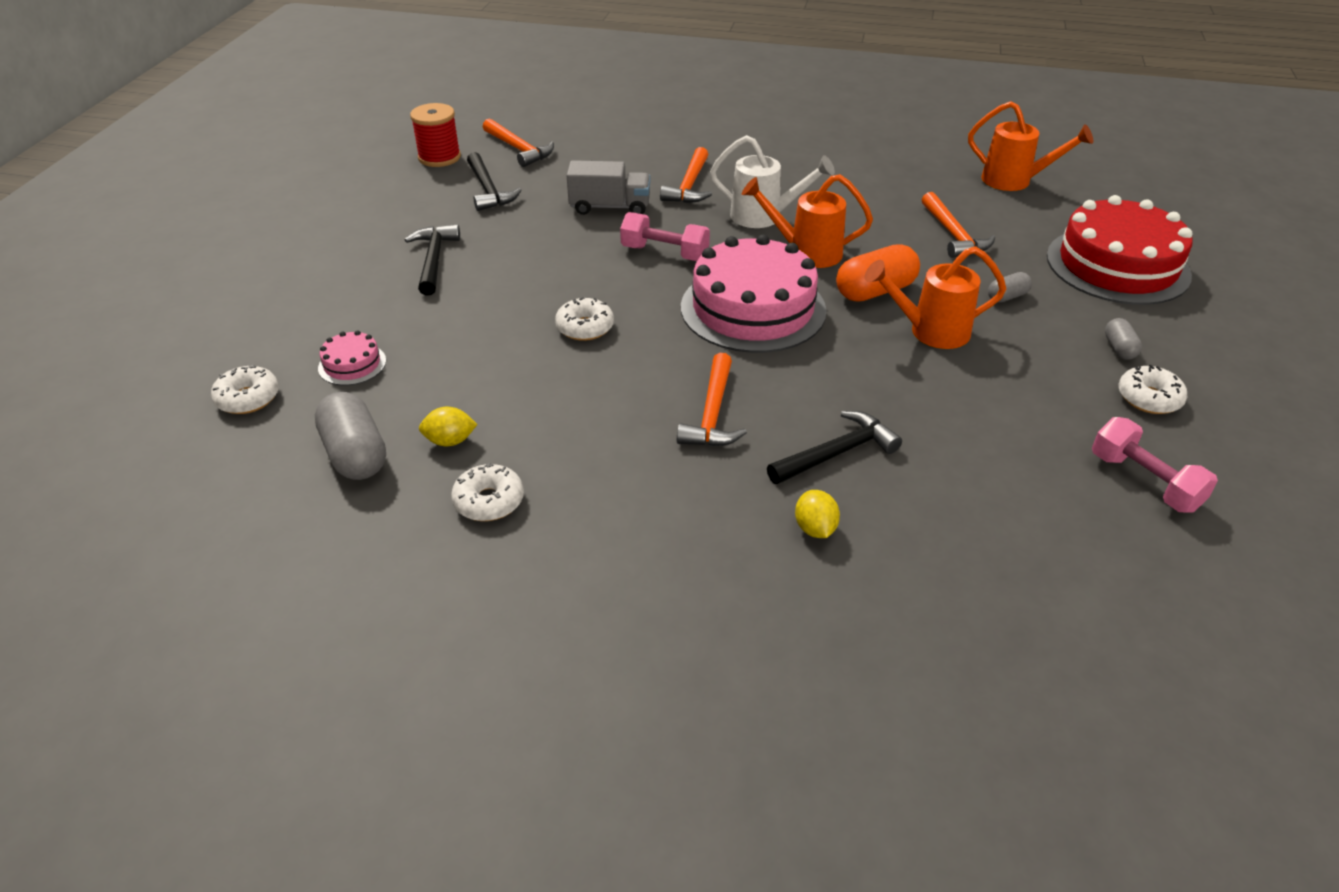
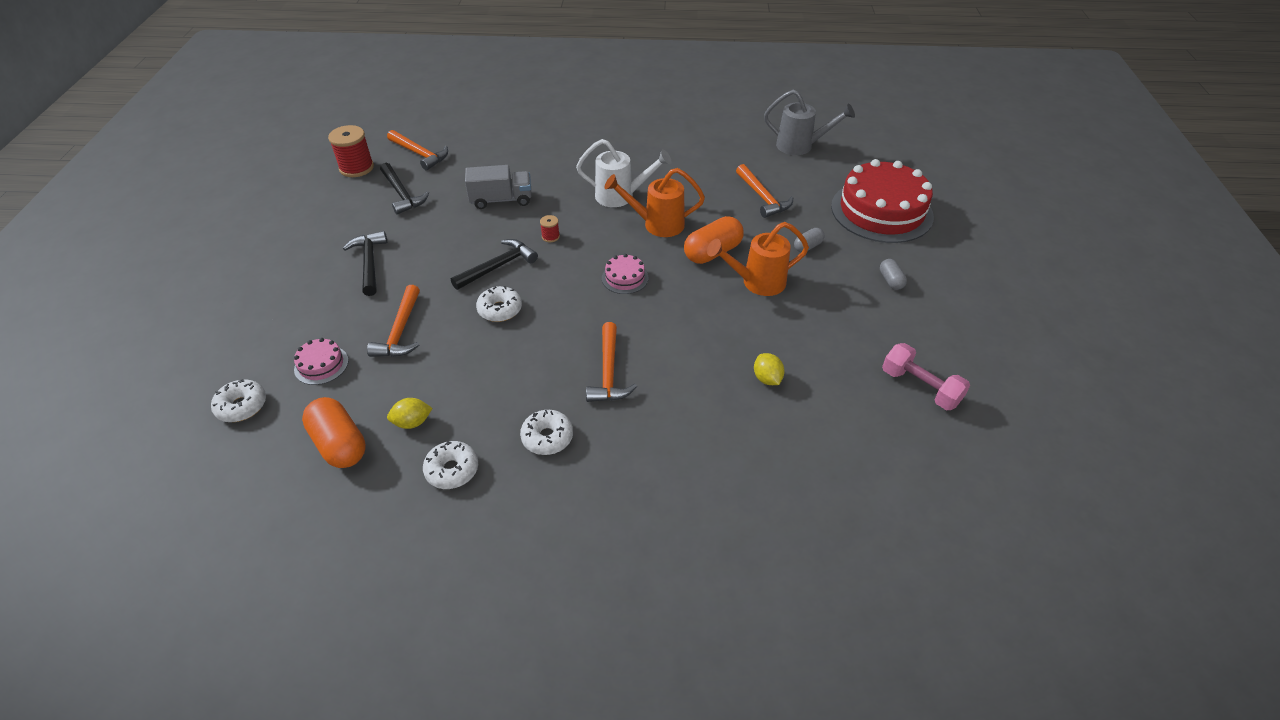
camera: 10 degrees left, 5 degrees up
grey capsule [315,392,386,480] -> orange capsule [302,397,366,468]
pink dumbbell [620,212,710,261] -> red spool [540,215,560,242]
orange hammer [660,147,712,203] -> orange hammer moved to [367,285,420,357]
pink cake [681,234,826,353] -> pink cake [602,254,648,294], size x0.43
black hammer [767,411,902,484] -> black hammer moved to [451,239,538,290]
yellow lemon [795,490,840,538] -> yellow lemon moved to [754,353,785,385]
orange watering can [968,101,1093,191] -> grey watering can [764,90,855,155]
white donut [1118,365,1187,414] -> white donut moved to [520,410,573,455]

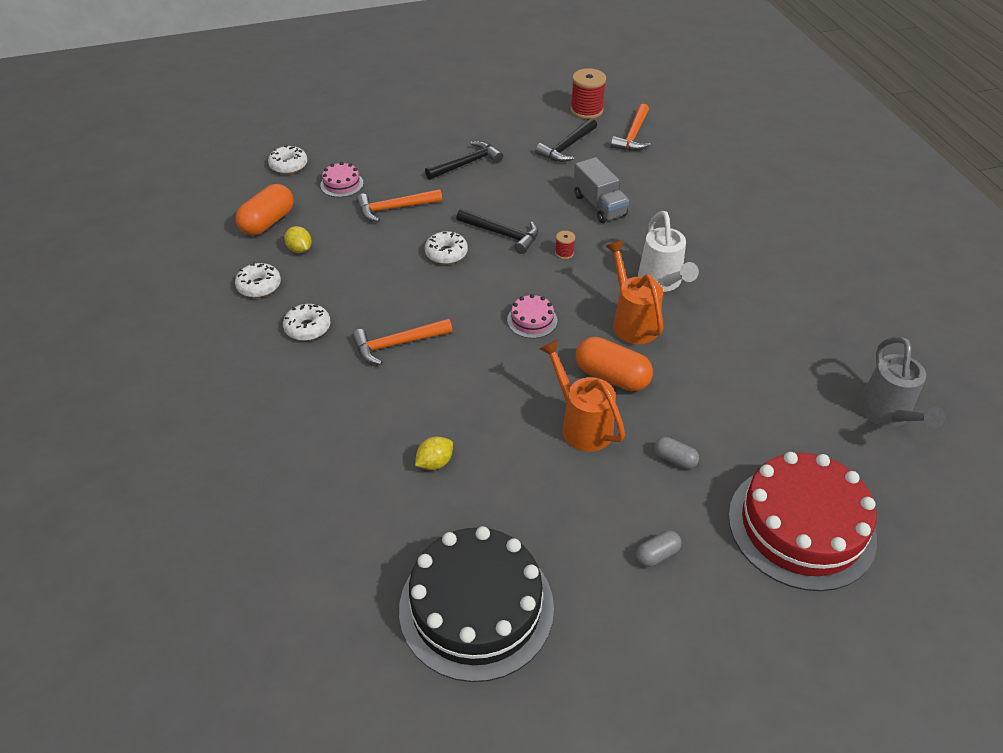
camera: 70 degrees right, 0 degrees up
orange hammer [736,164,793,218] -> none
pink dumbbell [882,343,970,410] -> black cake [399,526,554,682]

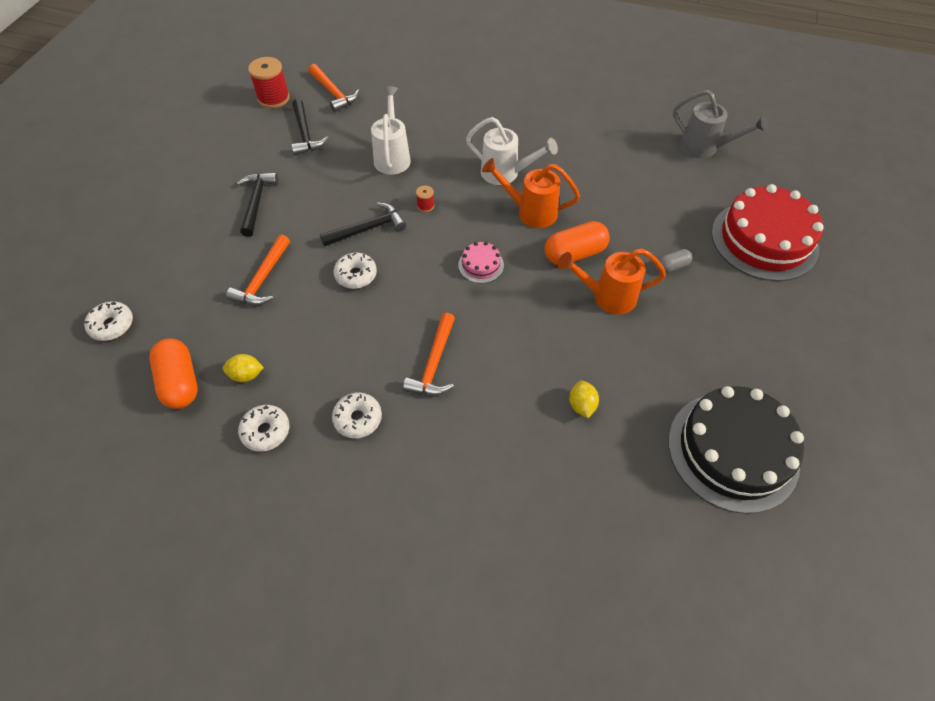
camera: 55 degrees left, 10 degrees up
pink cake [320,162,364,197] -> none
grey truck [573,157,629,223] -> white watering can [371,86,411,175]
grey capsule [636,530,682,567] -> none

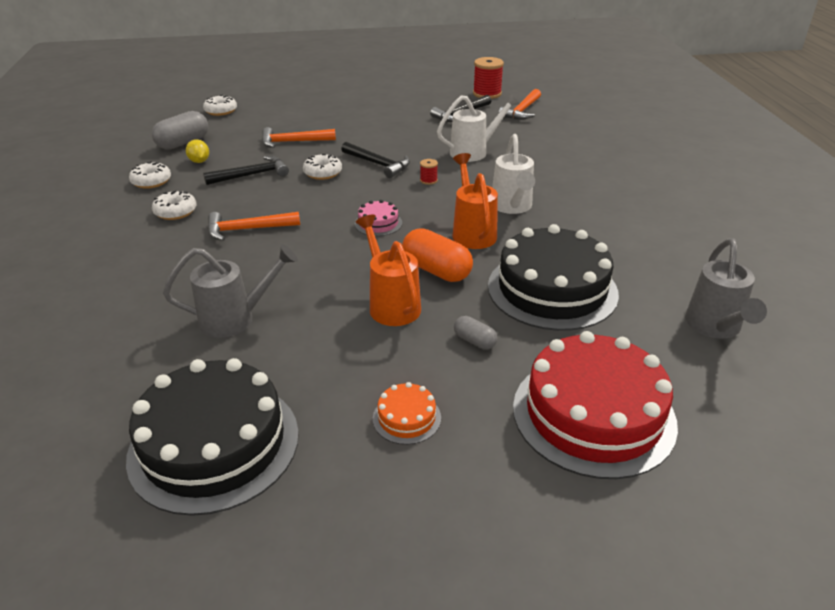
camera: 65 degrees right, 20 degrees down
orange capsule [150,338,198,409] -> grey capsule [152,111,208,150]
black hammer [237,172,278,237] -> black hammer moved to [203,156,289,185]
yellow lemon [569,381,599,418] -> grey watering can [163,244,298,338]
none -> orange cake [373,382,441,445]
none -> black cake [488,224,619,331]

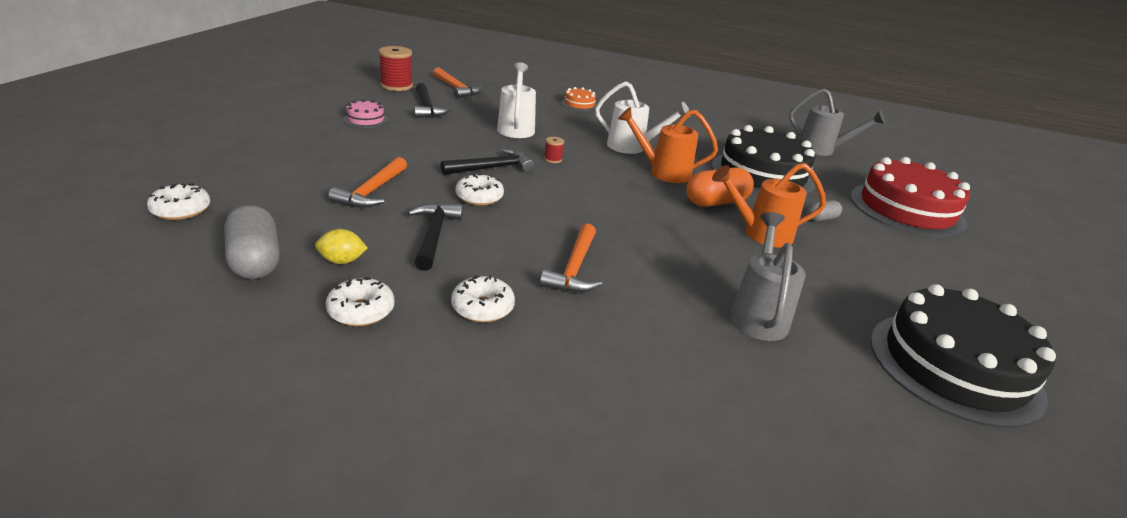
camera: 70 degrees left, 5 degrees down
pink cake [355,200,402,236] -> pink cake moved to [343,99,388,128]
orange cake [373,382,441,445] -> orange cake moved to [561,87,597,111]

